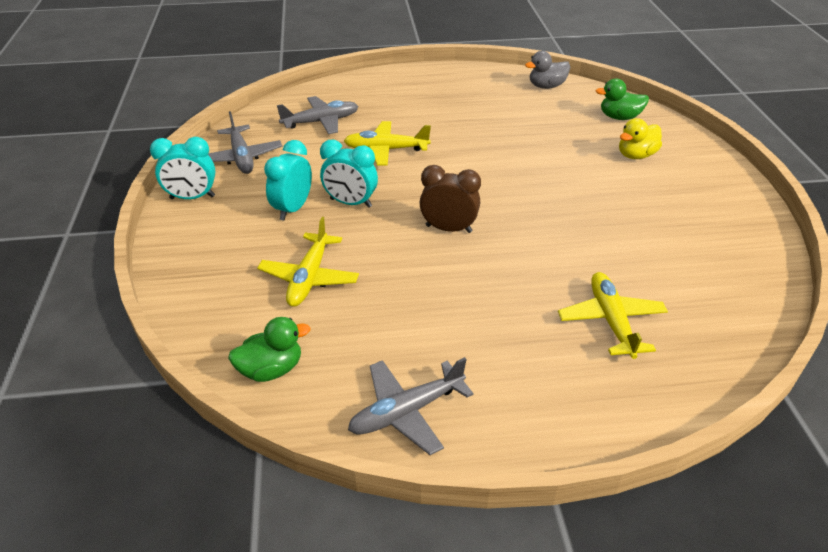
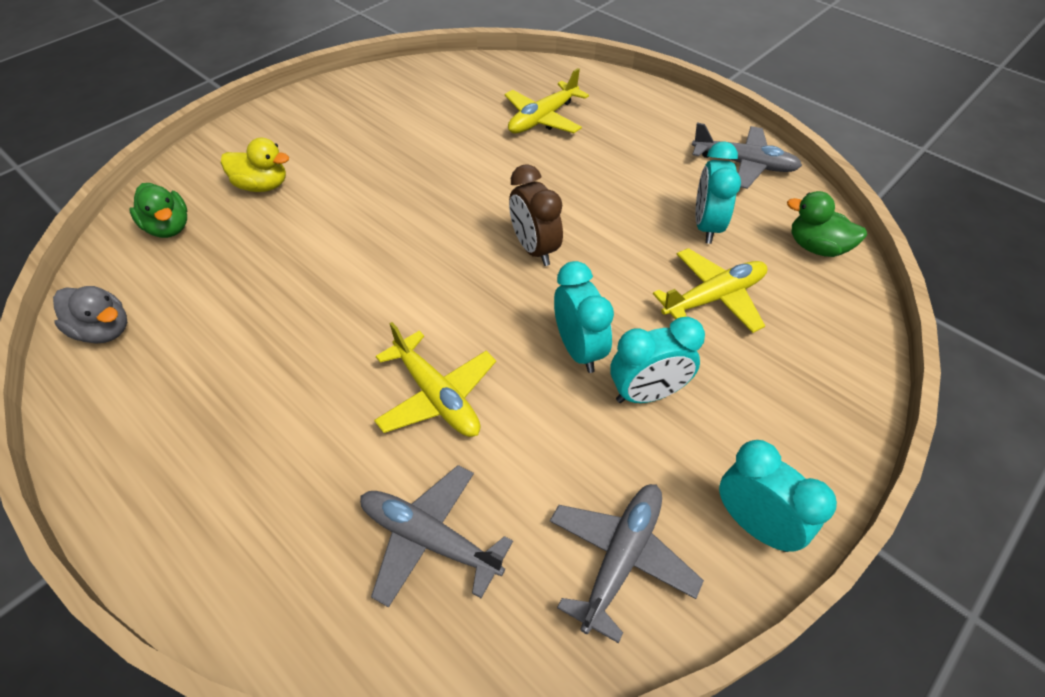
camera: 130 degrees left, 10 degrees up
none -> turquoise clock [695,141,741,244]

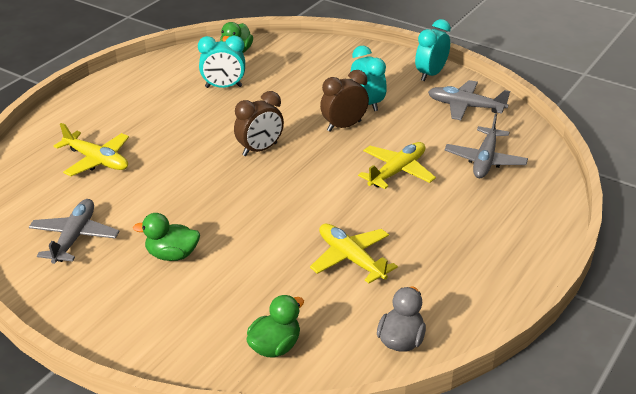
camera: 100 degrees left, 15 degrees down
yellow duck [221,138,289,192] -> none
turquoise clock [554,261,614,373] -> brown clock [320,70,369,132]
yellow plane [653,248,767,333] -> yellow plane moved to [310,224,398,284]
grey plane [692,122,802,189] -> grey plane moved to [29,199,119,264]
none -> green duck [133,213,200,261]

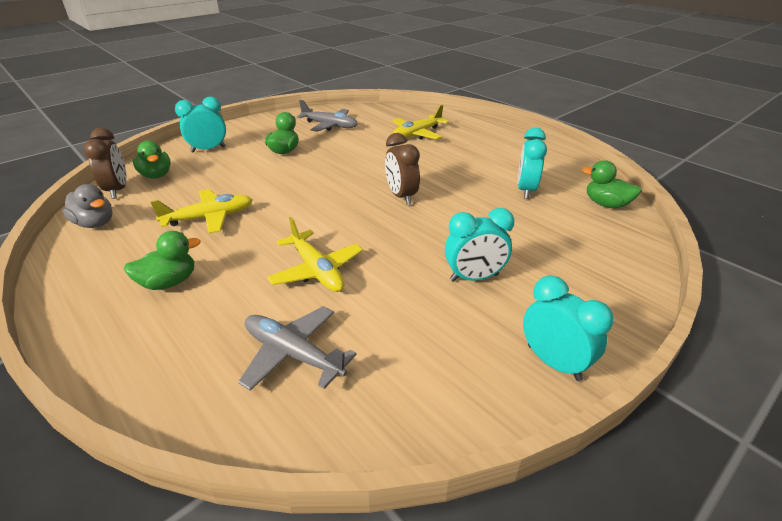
camera: 105 degrees right, 0 degrees up
brown clock [320,70,369,132] -> brown clock moved to [84,128,127,199]
grey plane [428,80,510,120] -> none
none -> green duck [124,231,201,290]
none -> turquoise clock [175,97,226,153]

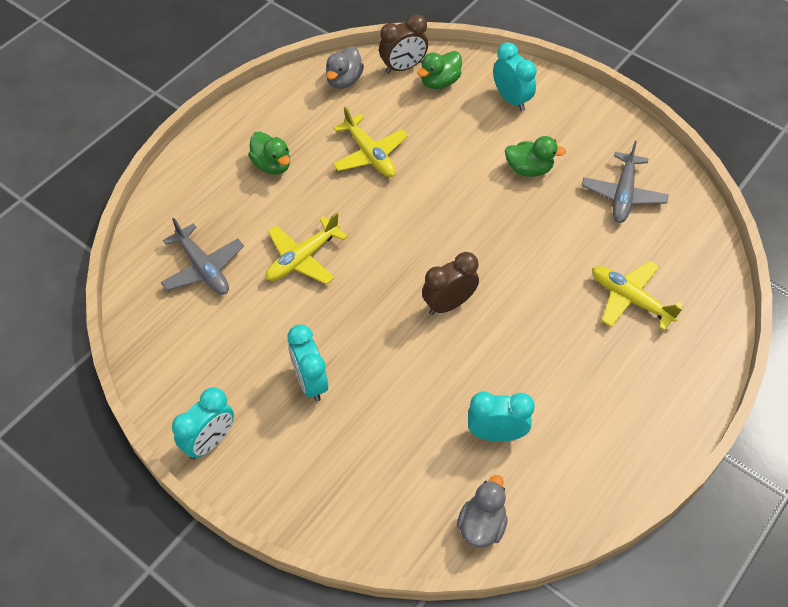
camera: 80 degrees right, 20 degrees up
grey plane [238,306,357,391] -> grey plane turned 120 degrees clockwise [161,218,244,295]
green duck [582,160,642,208] -> grey duck [457,475,508,548]

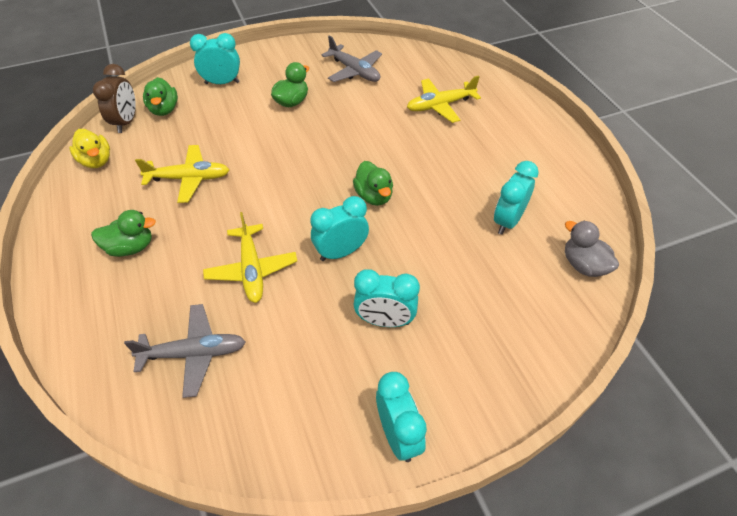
camera: 60 degrees left, 5 degrees down
grey duck [326,46,364,89] -> yellow duck [69,129,110,168]
brown clock [422,252,479,315] -> green duck [353,161,393,206]
none -> turquoise clock [310,196,369,261]

